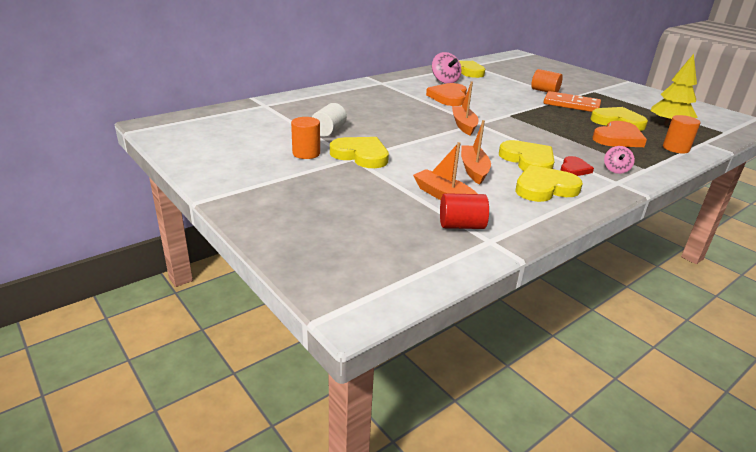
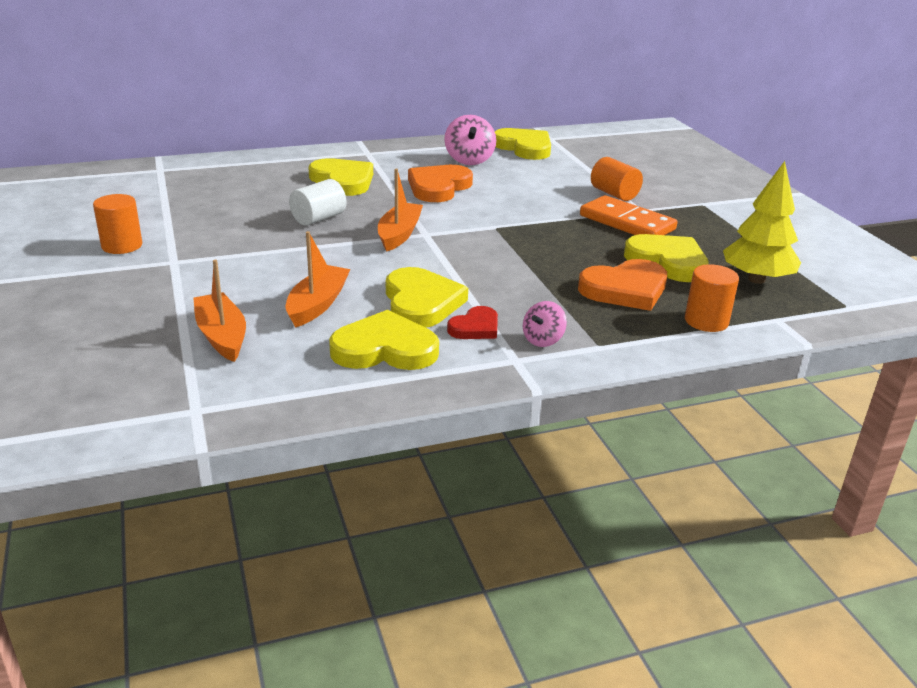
camera: 20 degrees right, 0 degrees up
white cylinder [312,103,347,137] -> white cylinder moved to [289,179,346,226]
yellow heart [330,137,389,168] -> yellow heart moved to [309,158,373,196]
red cylinder [440,193,489,229] -> none

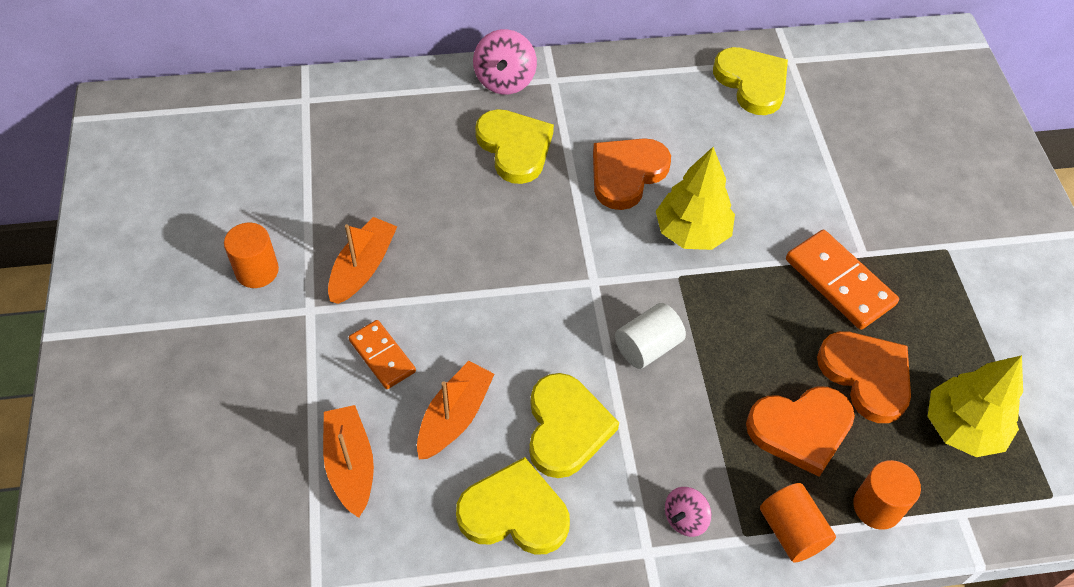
camera: 10 degrees right, 25 degrees up
white cylinder [289,179,346,226] -> white cylinder moved to [615,303,686,369]
orange boat [378,169,423,251] -> orange boat moved to [328,217,397,304]
pink spinning top [444,115,496,165] -> pink spinning top moved to [473,29,537,94]
red heart [447,306,498,339] -> none
orange cylinder [591,157,643,201] -> orange cylinder moved to [760,483,836,562]
yellow heart [624,234,709,282] -> orange heart [817,331,911,423]
none -> orange domino [349,320,416,389]
none -> yellow tree [656,147,735,250]

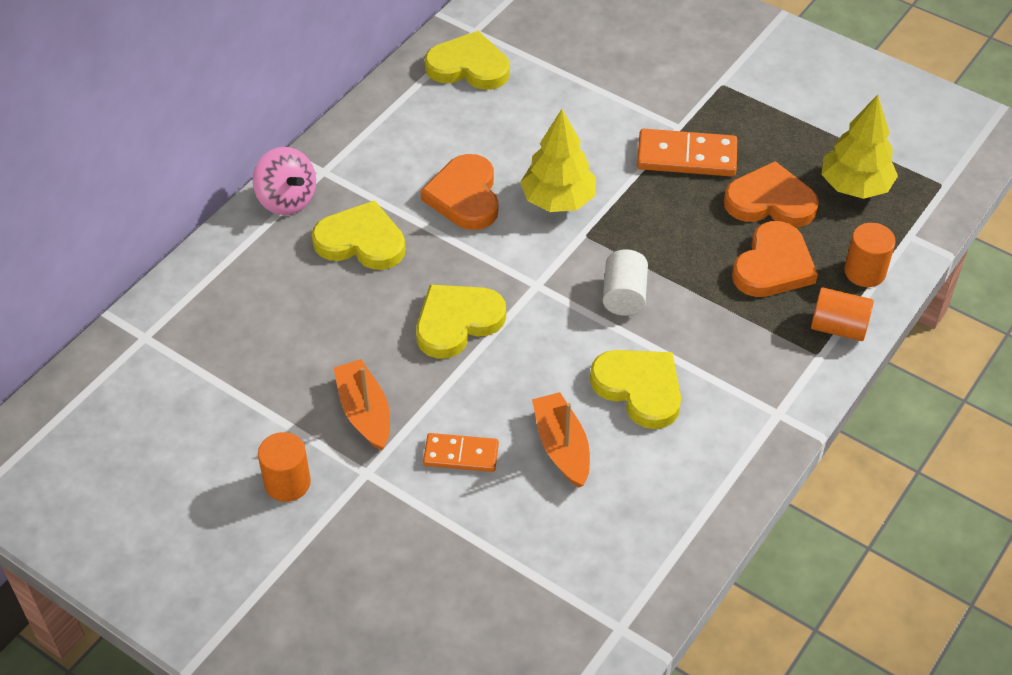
camera: 45 degrees left, 5 degrees down
orange boat [323,405,374,518] -> none
yellow heart [456,457,570,555] -> yellow heart moved to [416,285,506,359]
pink spinning top [665,487,711,537] -> none

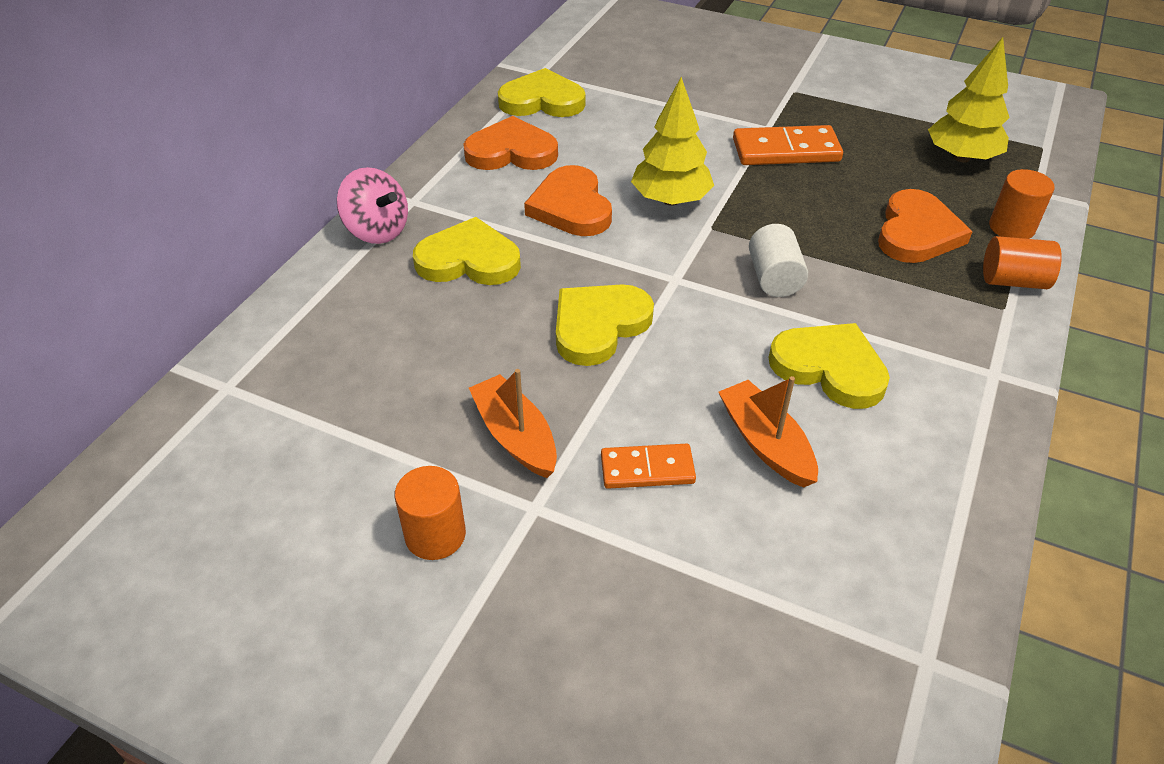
camera: 10 degrees left, 5 degrees down
orange heart [724,161,819,227] -> orange heart moved to [463,116,558,170]

